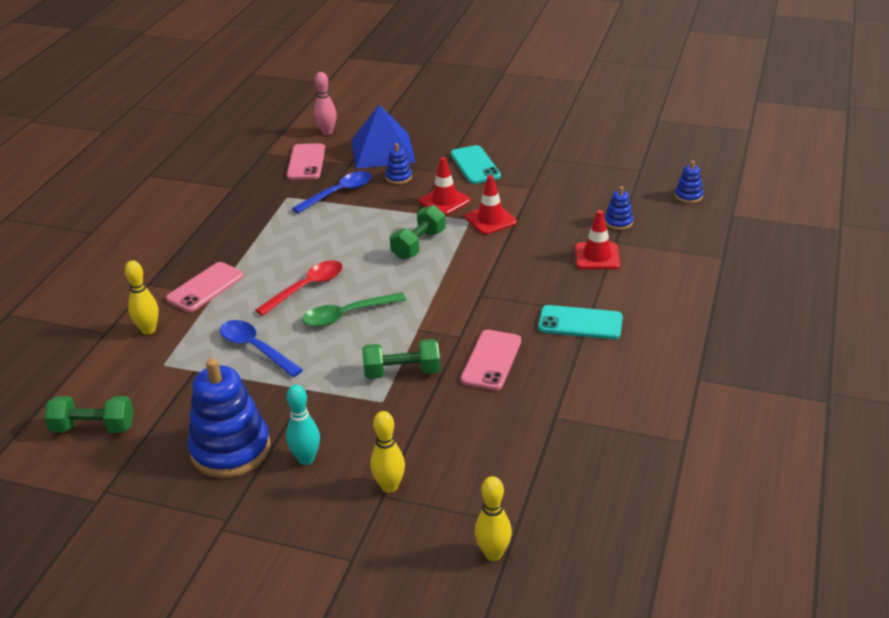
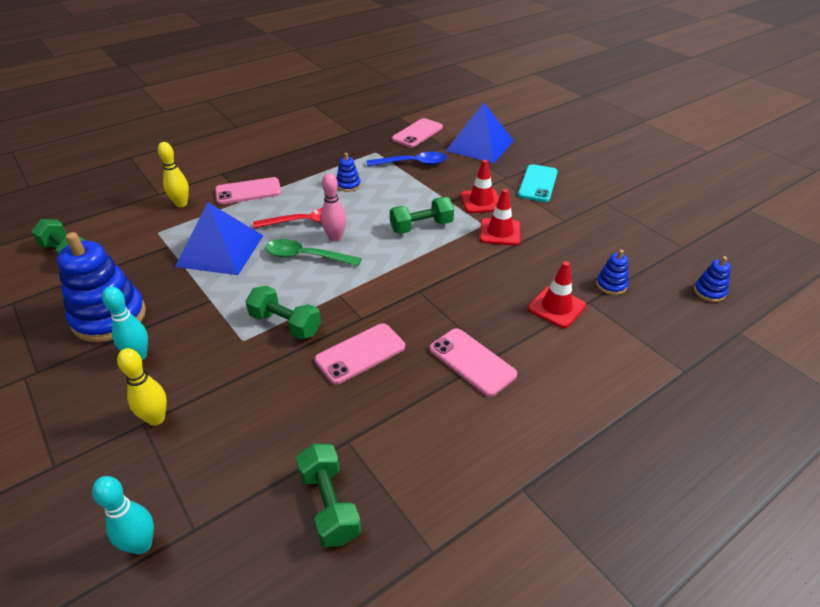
camera: 35 degrees right, 5 degrees up
blue spoon [220,320,303,377] -> blue pyramid [175,202,263,275]
pink bowling pin [314,72,337,135] -> pink bowling pin moved to [321,173,346,241]
blue stacking toy [385,143,412,184] -> blue stacking toy moved to [337,153,361,192]
yellow bowling pin [475,476,512,561] -> turquoise bowling pin [92,476,154,555]
turquoise phone [538,305,623,339] -> pink phone [429,328,517,397]
none -> green dumbbell [296,444,361,547]

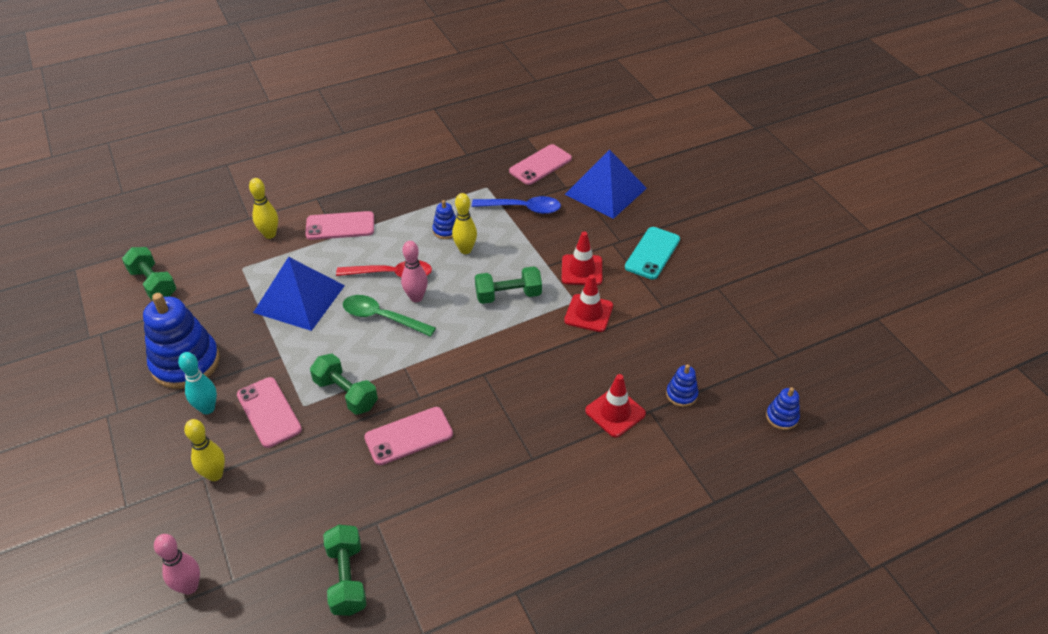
camera: 10 degrees right, 5 degrees up
turquoise bowling pin [92,476,154,555] -> pink bowling pin [154,534,200,595]
pink phone [429,328,517,397] -> pink phone moved to [237,377,302,448]
none -> yellow bowling pin [452,193,477,254]

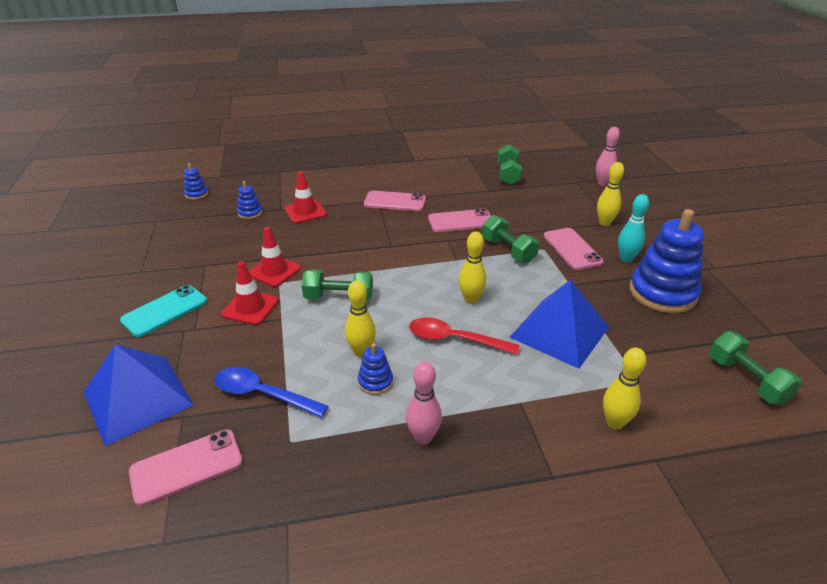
camera: 165 degrees left, 10 degrees down
pink phone [305,211,374,240] -> pink phone moved to [364,191,426,211]
green spoon [343,295,436,337] -> yellow bowling pin [459,232,486,304]
pink bowling pin [401,241,428,302] -> pink bowling pin moved to [406,362,442,445]

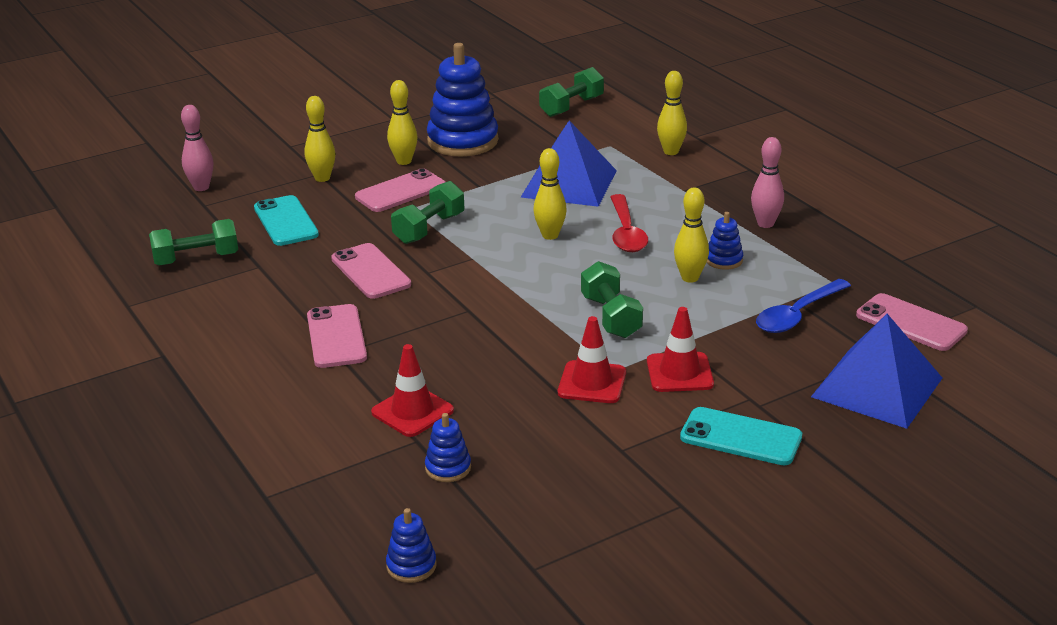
camera: 110 degrees left, 5 degrees down
blue spoon [215,367,329,418] -> blue spoon turned 45 degrees clockwise [756,279,851,333]
turquoise bowling pin [618,194,649,262] -> yellow bowling pin [387,80,418,165]
none -> turquoise phone [254,195,319,246]

